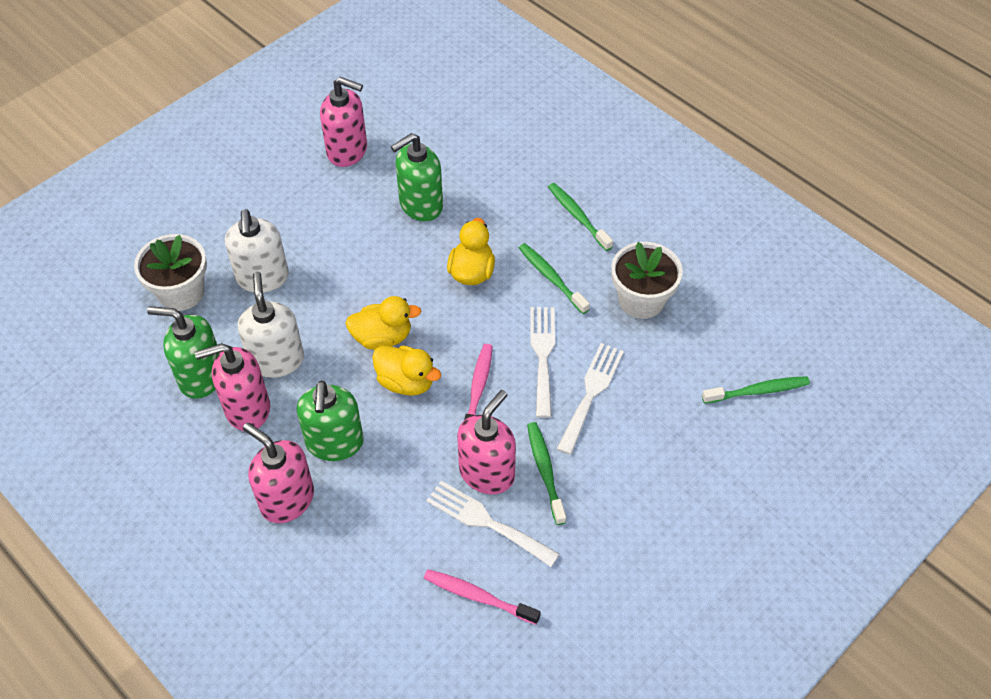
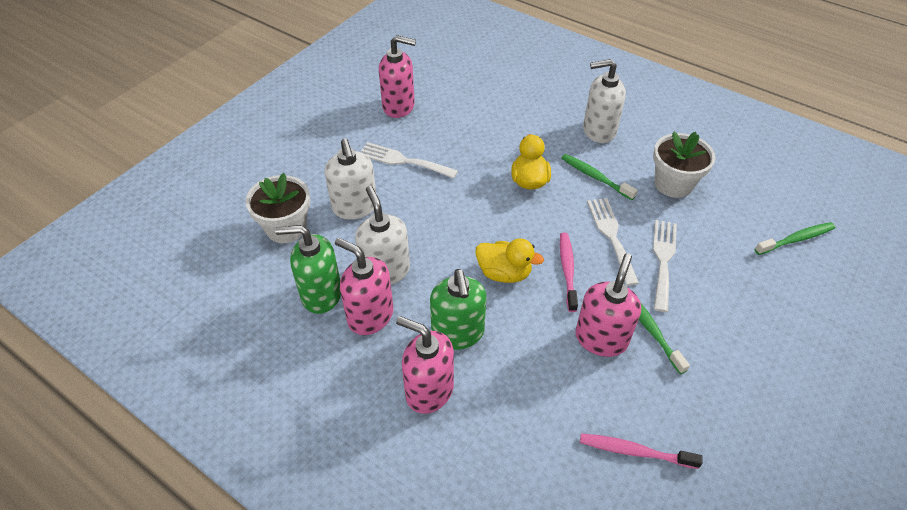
camera: 10 degrees left, 5 degrees down
pink soap dispenser [195,343,270,431] -> pink soap dispenser turned 60 degrees clockwise [335,238,393,335]
yellow duck [345,296,422,350] -> none
green soap dispenser [391,133,443,221] -> none
white fork [426,481,560,567] -> white fork moved to [361,142,458,179]
green toothbrush [548,183,613,251] -> white soap dispenser [583,59,626,143]

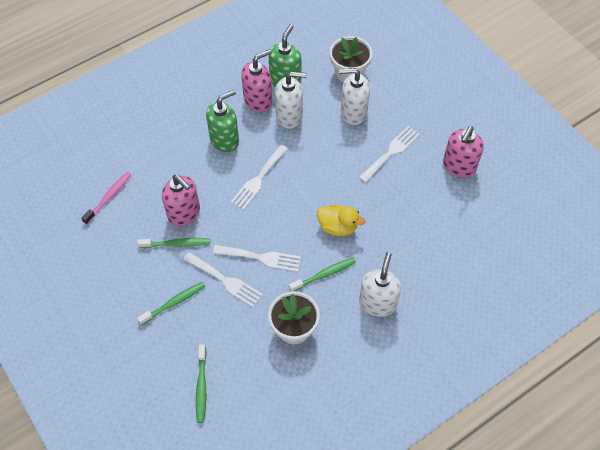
camera: 110 degrees right, 10 degrees up
pink soap dispenser [396,316,454,414] -> none
green soap dispenser [430,269,486,350] -> green soap dispenser turned 135 degrees clockwise [206,90,239,152]
yellow duck [475,238,544,283] -> white fork [231,145,288,210]
pink toothbrush [560,233,578,312] -> none
none -> green toothbrush [137,282,205,325]

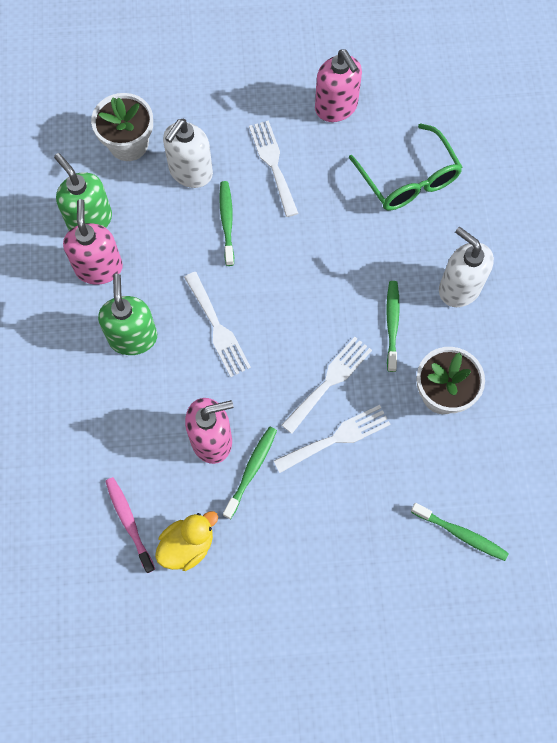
camera: 60 degrees left, 10 degrees up
green toothbrush [137,282,205,325] -> green toothbrush moved to [219,181,234,266]
white soap dispenser [275,72,307,129] -> none
yellow duck [317,204,366,236] -> yellow duck moved to [155,511,218,571]
none -> green glasses [349,123,463,210]

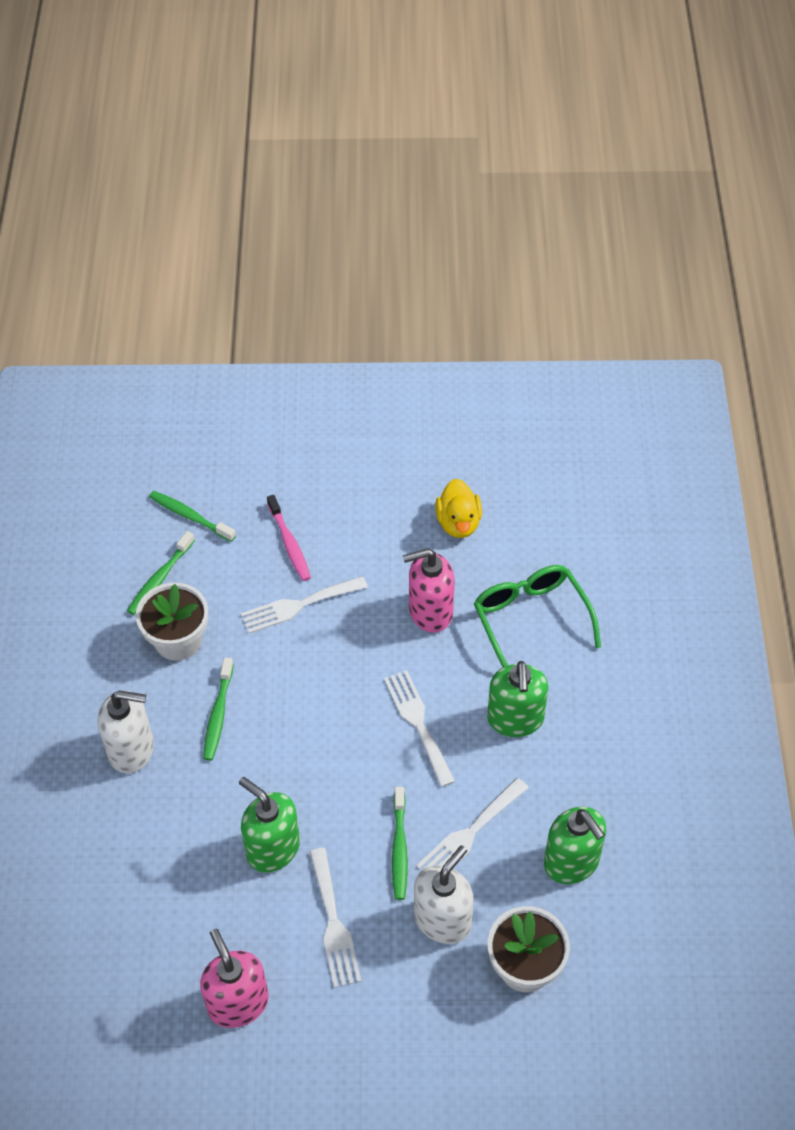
camera: 175 degrees left, 15 degrees down
pink soap dispenser [63,199,123,285] -> none
pink toothbrush [105,477,155,573] -> pink toothbrush moved to [267,495,311,581]
yellow duck [155,511,218,571] -> yellow duck turned 60 degrees counterclockwise [435,479,482,538]
green toothbrush [223,427,277,519] -> green toothbrush moved to [127,531,195,615]
white fork [282,337,372,434] -> white fork moved to [416,778,529,869]
green glasses [349,123,463,210] -> green glasses moved to [474,565,601,667]
white soap dispenser [439,227,494,307] -> white soap dispenser turned 45 degrees counterclockwise [98,690,154,773]
none -> green soap dispenser [239,777,300,873]

